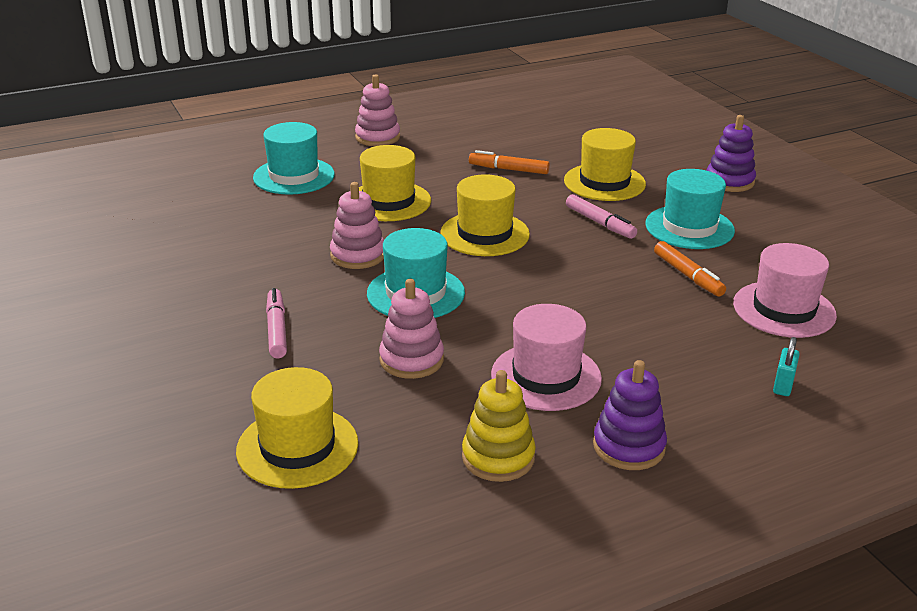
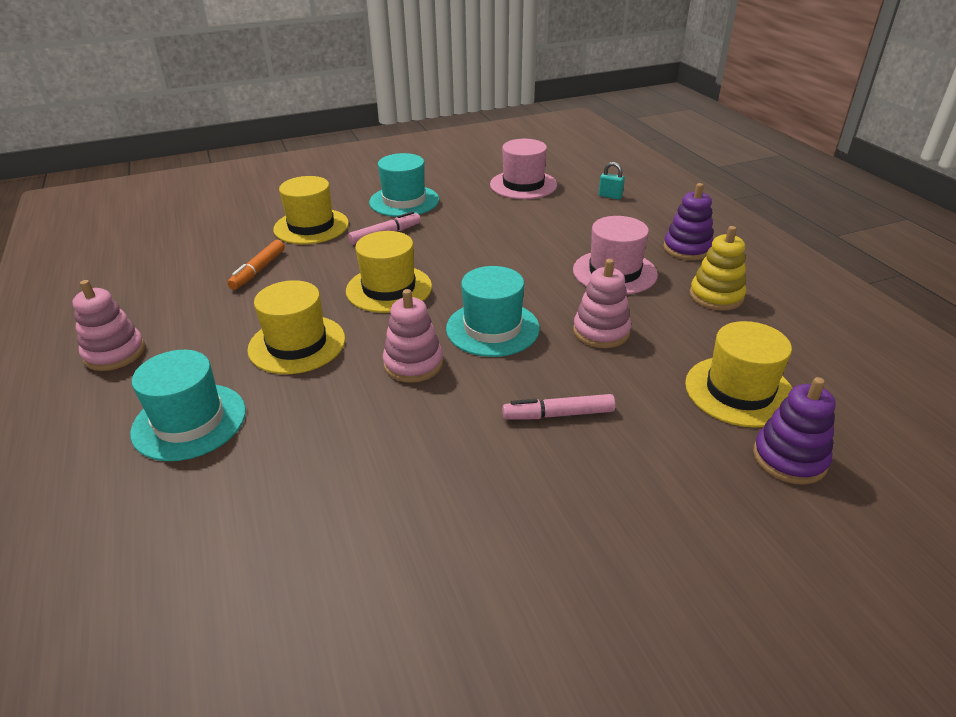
camera: 85 degrees left, 5 degrees up
orange marker [654,241,726,297] -> none
purple stacking toy [707,115,756,192] -> purple stacking toy moved to [753,377,836,485]

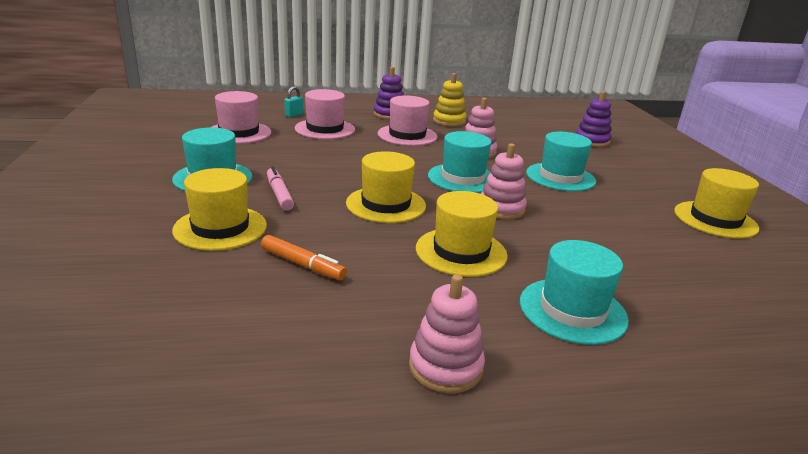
camera: 80 degrees left, 10 degrees down
pink marker [502,394,615,420] -> turquoise hat [526,132,596,191]
yellow hat [685,321,792,428] -> yellow hat moved to [674,168,759,239]
none -> pink hat [295,89,355,139]

